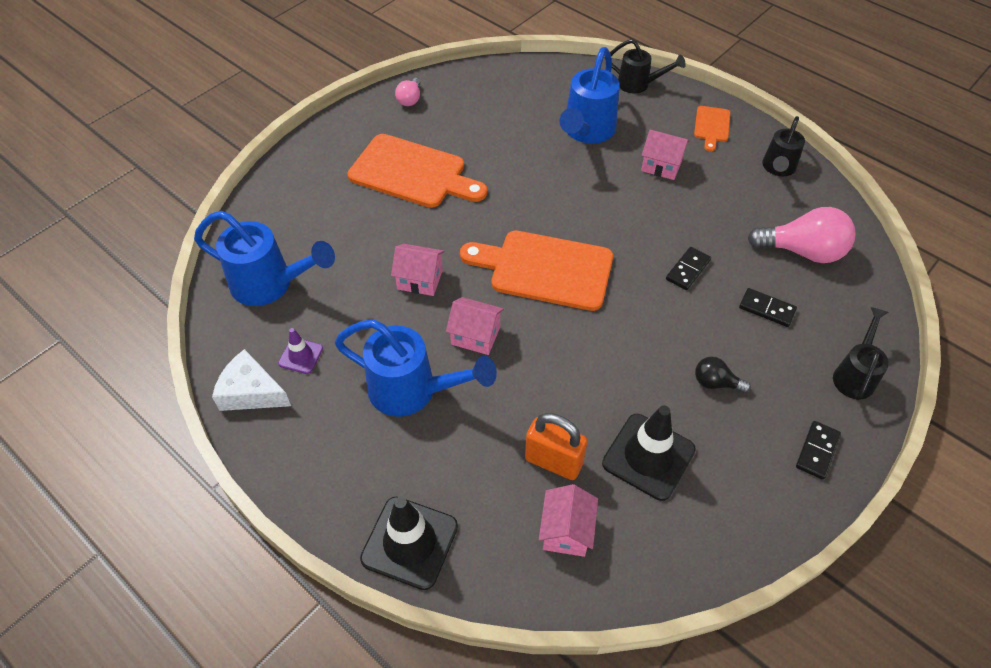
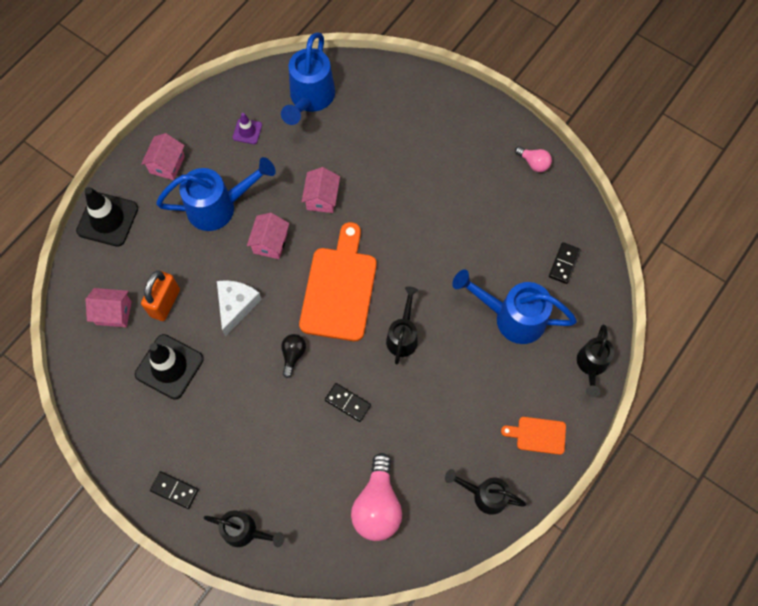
camera: 85 degrees right, 15 degrees up
white cheese [212,349,291,411] -> white cheese moved to [217,280,262,337]
blue watering can [335,319,497,416] -> blue watering can turned 120 degrees counterclockwise [156,157,276,231]
orange cutting board [348,134,487,208] -> none
pink light bulb [395,78,420,106] -> pink light bulb turned 150 degrees counterclockwise [515,146,552,172]
pink house [641,130,690,180] -> pink house moved to [141,133,185,180]
black light bulb [695,356,751,393] -> black light bulb moved to [281,334,306,378]
black domino [739,288,797,327] -> black domino moved to [549,242,581,284]
none -> black watering can [386,287,418,364]

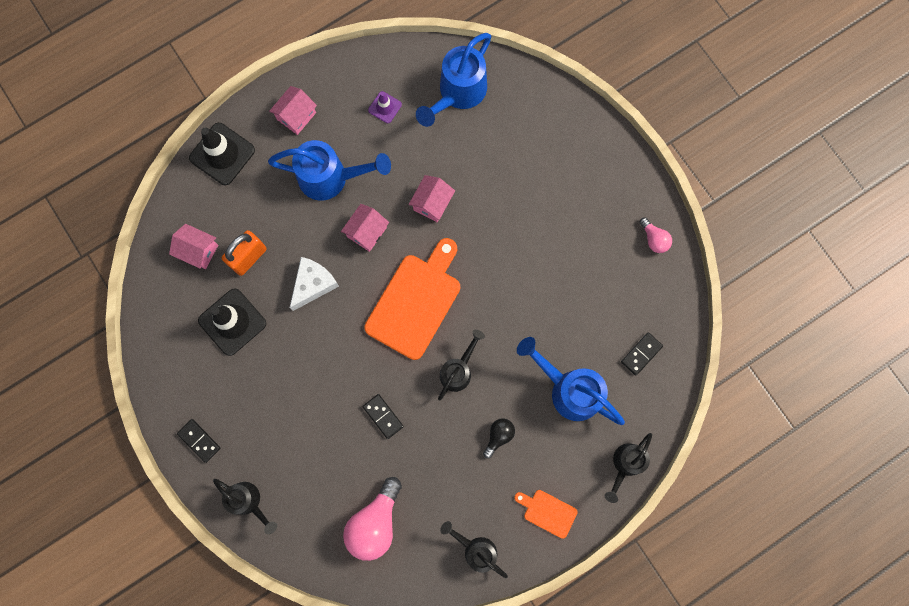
camera: 20 degrees right, 10 degrees up
black light bulb [281,334,306,378] -> black light bulb moved to [483,418,515,458]

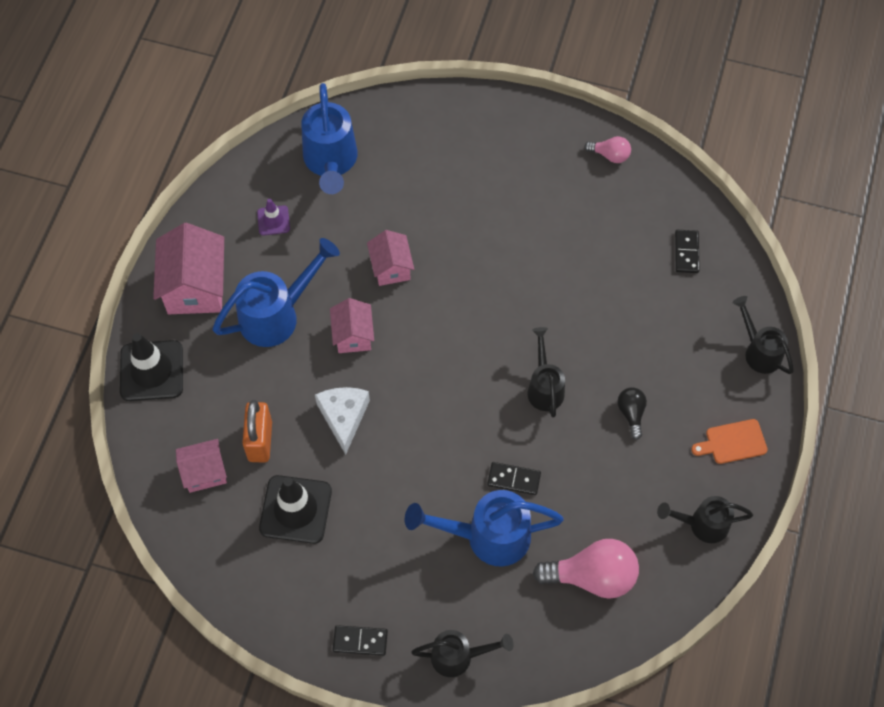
camera: 40 degrees left, 15 degrees down
pink house [269,86,317,135] -> pink house [153,223,224,314], size x1.67
pink light bulb [343,477,402,561] -> pink light bulb turned 75 degrees counterclockwise [533,539,639,599]
orange cutting board [364,238,460,360] -> none
blue watering can [517,337,625,425] -> blue watering can moved to [405,490,564,567]
black watering can [605,433,652,503] -> black watering can turned 150 degrees clockwise [733,296,794,374]

